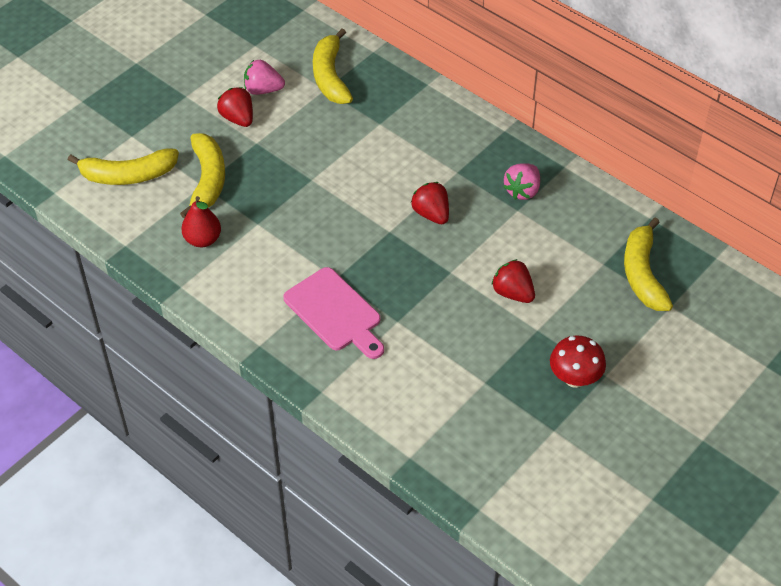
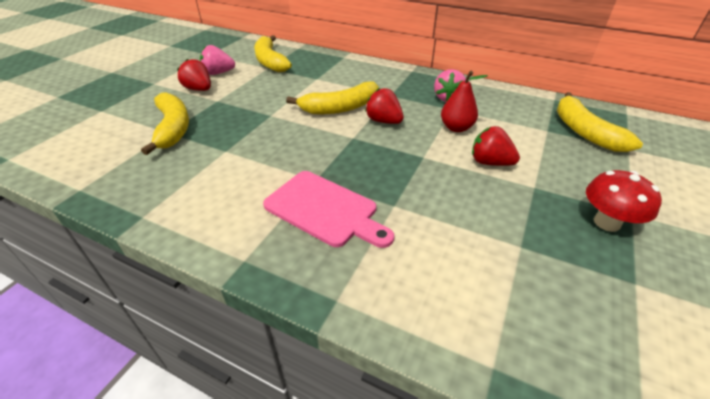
camera: 15 degrees left, 10 degrees down
yellow banana [68,149,179,185] -> yellow banana moved to [286,82,379,114]
red pear [181,196,221,247] -> red pear moved to [441,71,488,132]

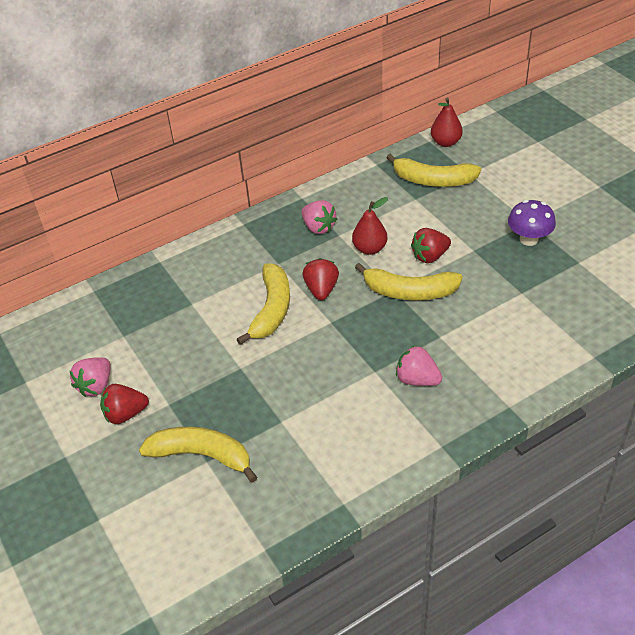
camera: 55 degrees left, 5 degrees up
yellow banana [254,35,292,72] -> yellow banana moved to [355,263,463,300]
pink cutting board [263,171,394,248] -> pink strawberry [396,345,442,386]
red strawberry [365,88,404,124] -> red strawberry turned 105 degrees clockwise [303,258,339,300]
red mushroom [586,170,662,232] -> purple mushroom [508,200,556,246]
none -> red pear [431,97,463,147]

